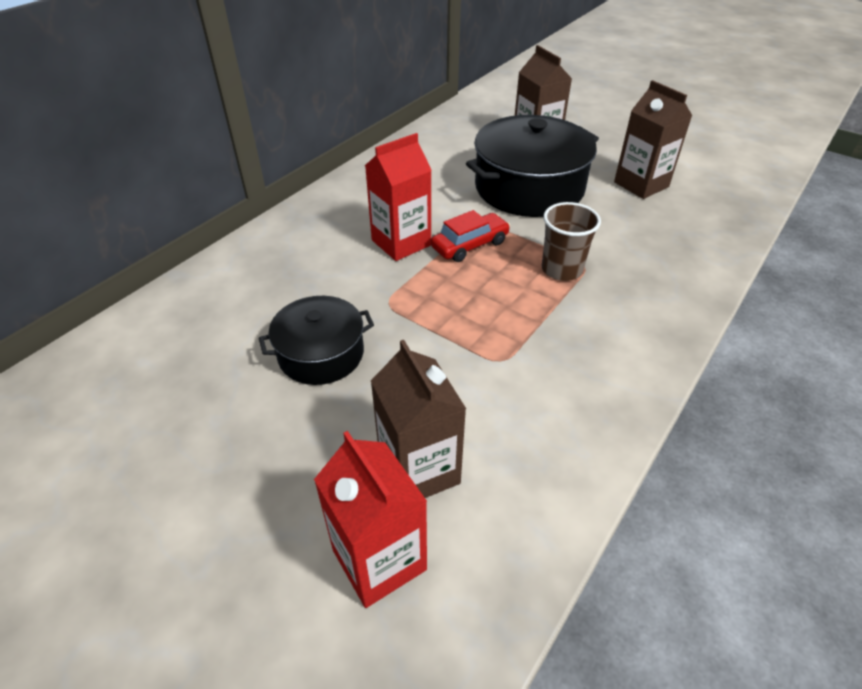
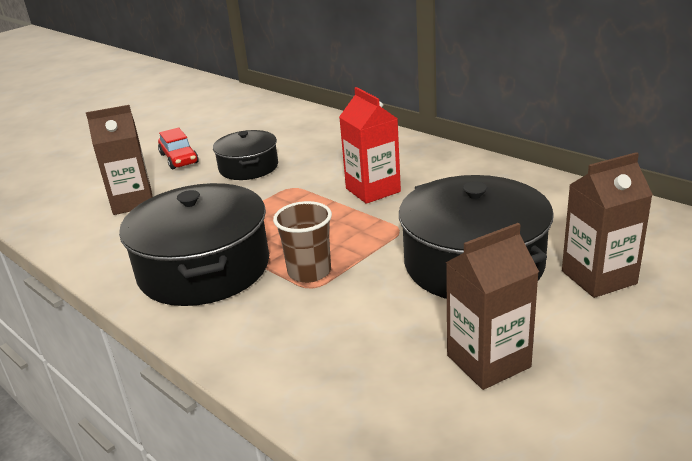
camera: 100 degrees right, 15 degrees down
red carton [314,431,427,608] -> none
red car [431,210,510,262] -> red car moved to [158,128,199,169]
none -> black pot [119,183,269,306]

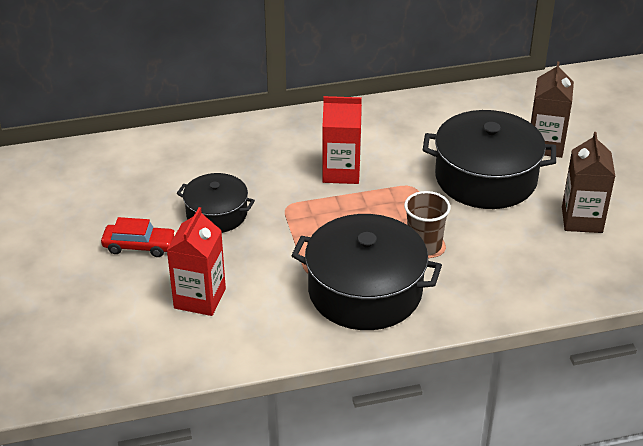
camera: 60 degrees left, 10 degrees up
brown carton [86,105,153,215] -> red carton [167,207,226,316]

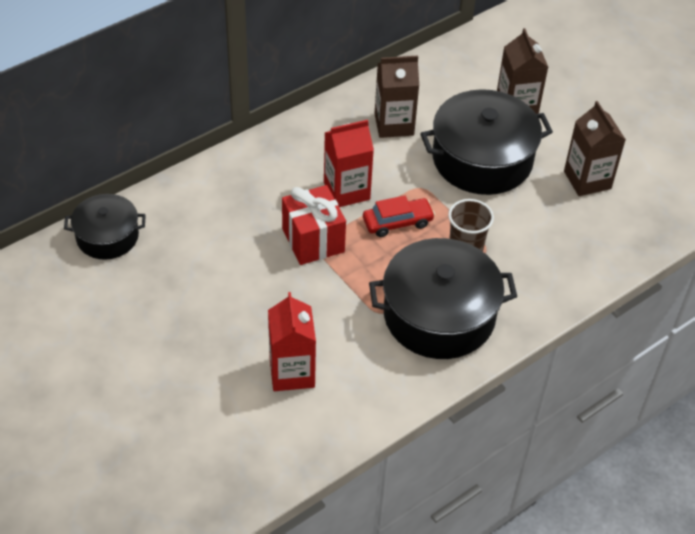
camera: 25 degrees left, 10 degrees up
red car [101,217,176,257] -> red car moved to [363,196,435,237]
black pot [177,173,255,233] -> black pot moved to [64,194,146,260]
none -> red gift [282,185,346,265]
none -> brown carton [375,56,419,138]

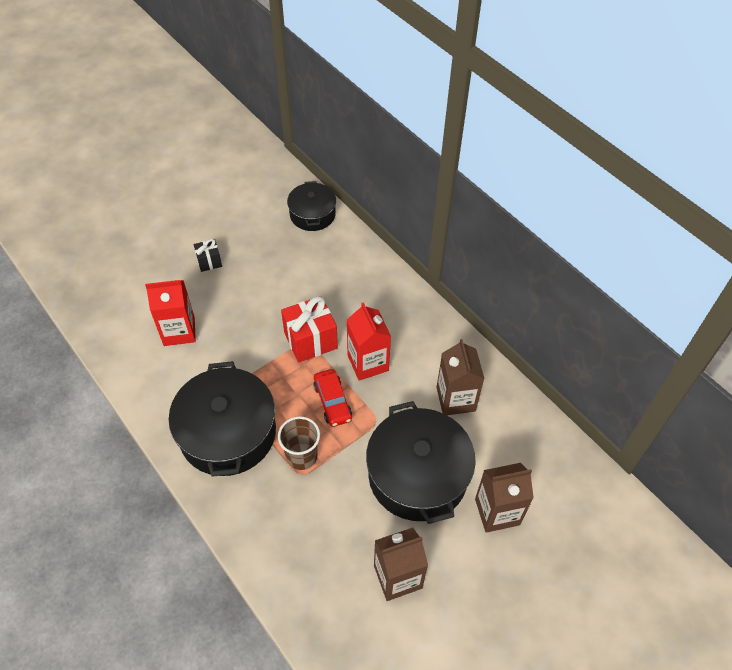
camera: 90 degrees right, 5 degrees up
none -> black gift [194,239,222,272]

